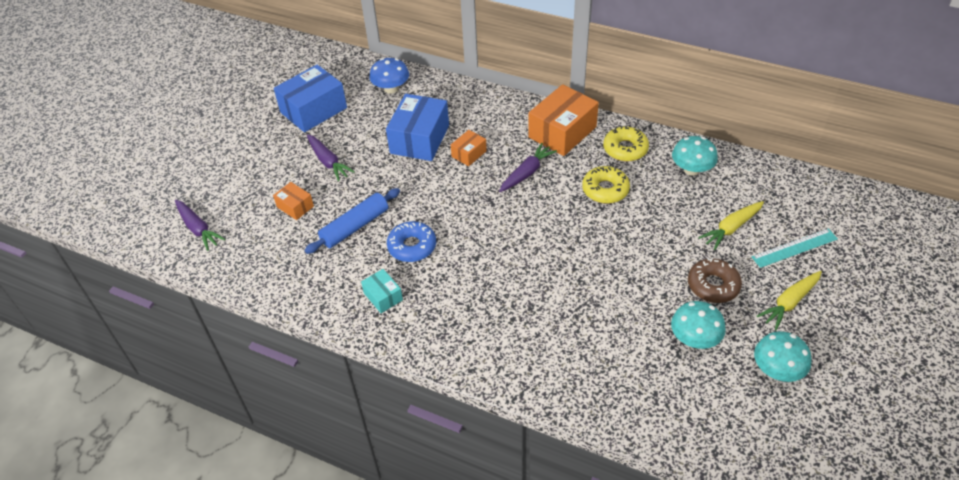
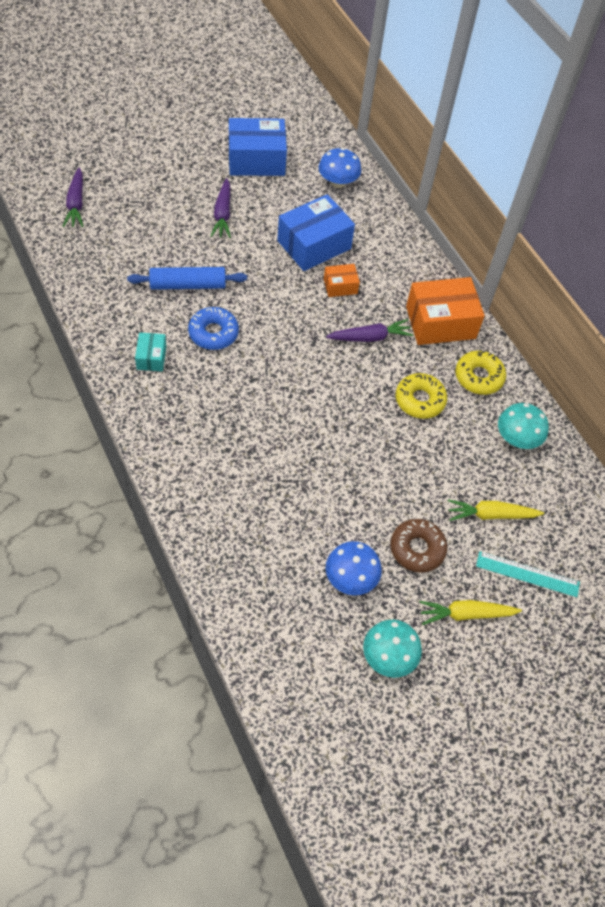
camera: 30 degrees right, 10 degrees up
orange box [273,182,314,220] -> none
turquoise mushroom [671,301,726,349] -> blue mushroom [326,541,382,595]

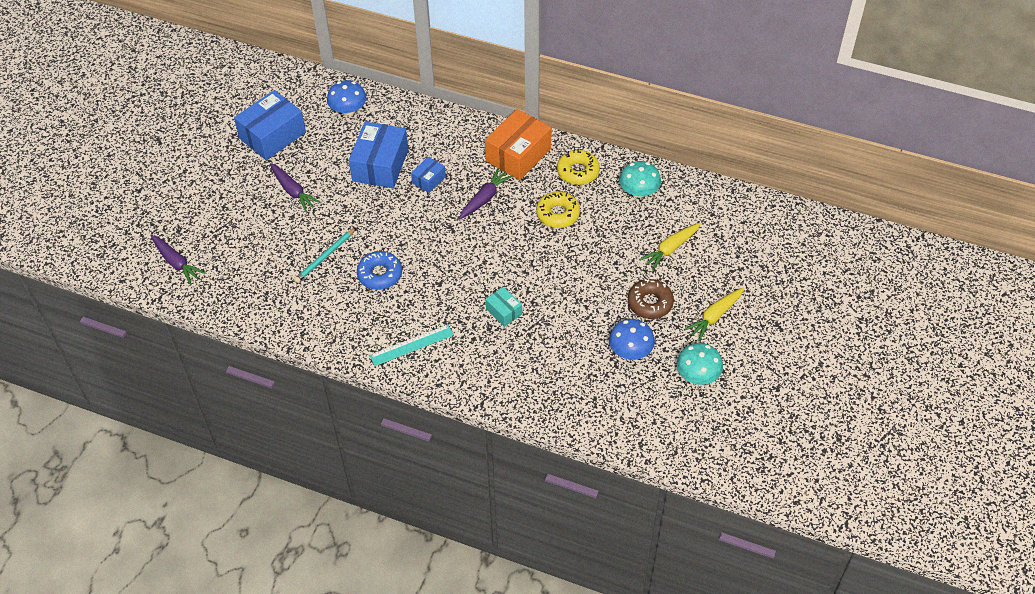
camera: 35 degrees left, 5 degrees down
blue rolling pin [127,267,247,290] -> turquoise pencil [294,228,356,283]
turquoise box [135,332,166,371] -> turquoise box moved to [486,287,522,327]
orange box [324,264,360,297] -> blue box [411,157,446,193]
turquoise ruler [476,551,580,597] -> turquoise ruler moved to [370,325,454,366]

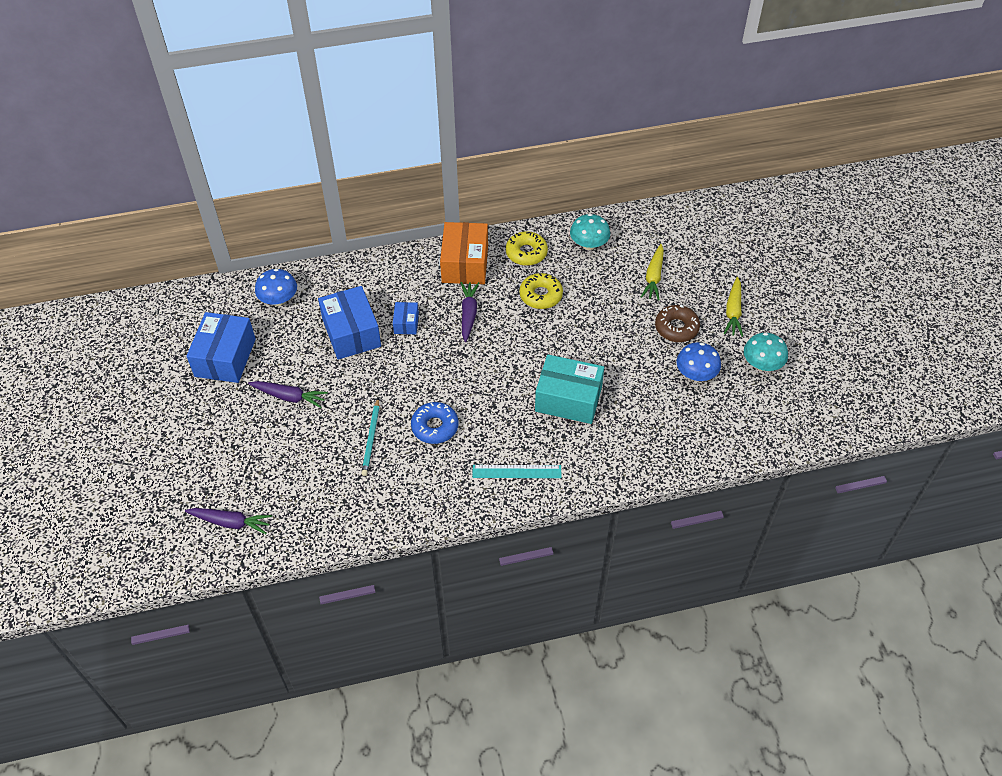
camera: 35 degrees left, 0 degrees up
turquoise ruler [370,325,454,366] -> turquoise ruler turned 60 degrees clockwise [472,465,562,478]
turquoise box [486,287,522,327] -> turquoise box [535,354,604,424], size x1.99

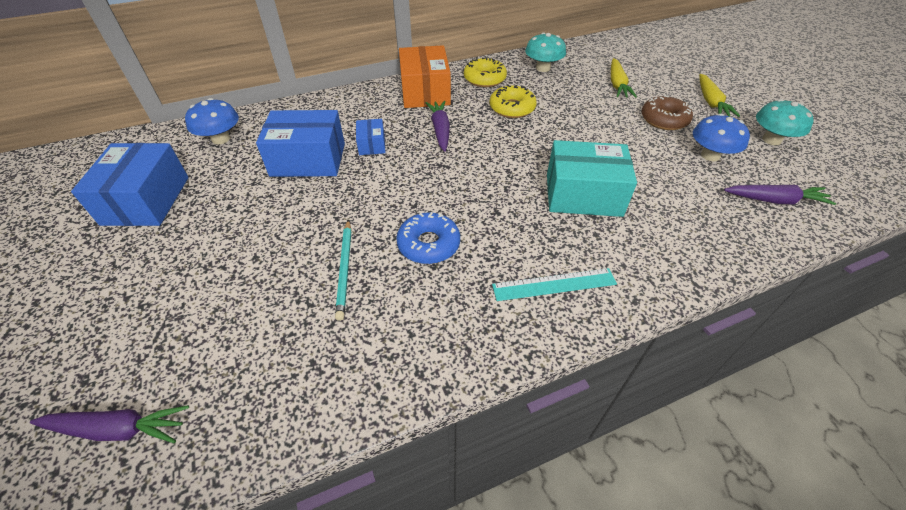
camera: 10 degrees left, 5 degrees down
purple carrot [248,381,328,408] -> purple carrot moved to [724,185,836,205]
blue box [318,286,381,360] -> blue box turned 60 degrees counterclockwise [256,110,345,177]

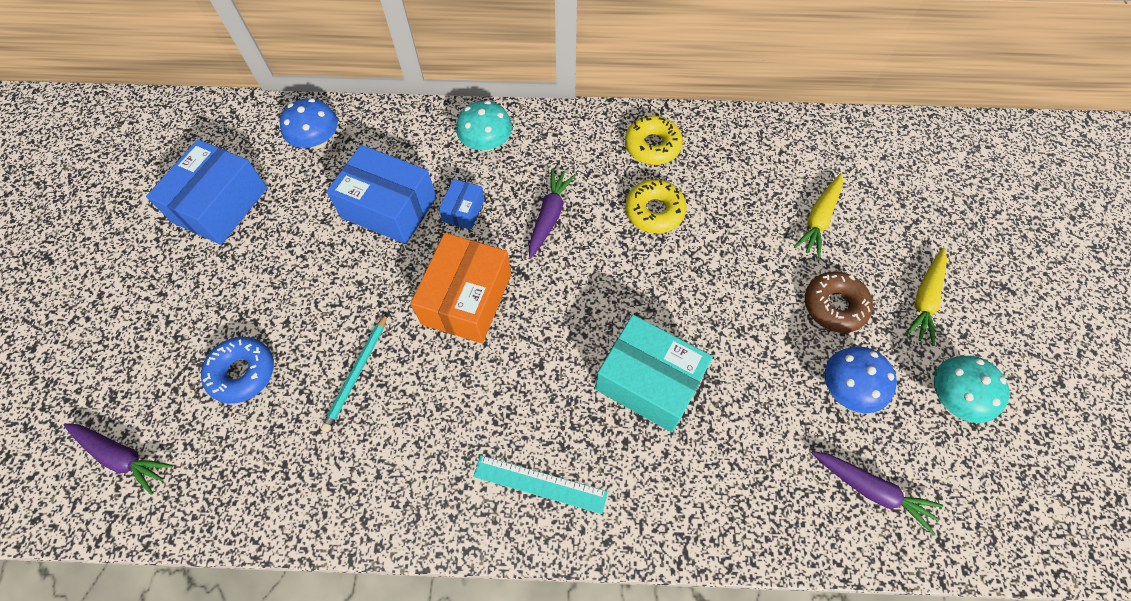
camera: 25 degrees right, 15 degrees up
blue donut [396,212,460,264] -> blue donut moved to [201,337,274,404]
orange box [399,45,451,108] -> orange box moved to [411,233,511,343]
turquoise mushroom [525,33,566,72] -> turquoise mushroom moved to [456,101,512,151]

